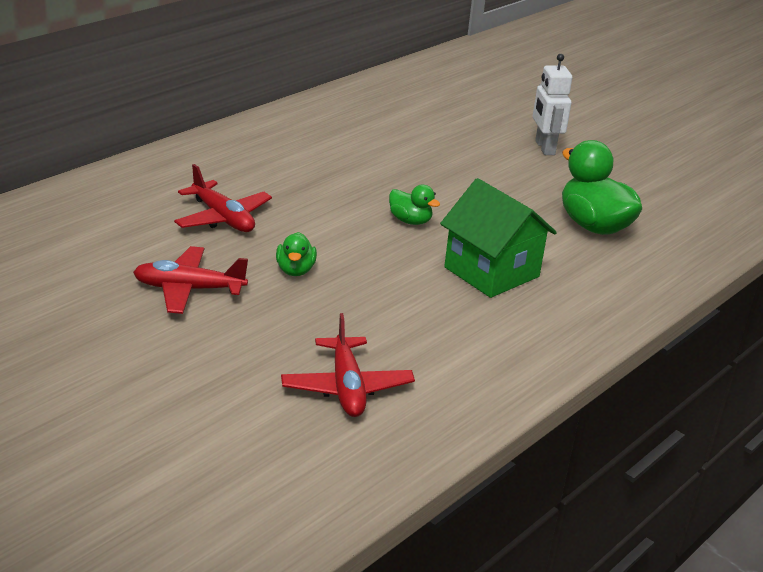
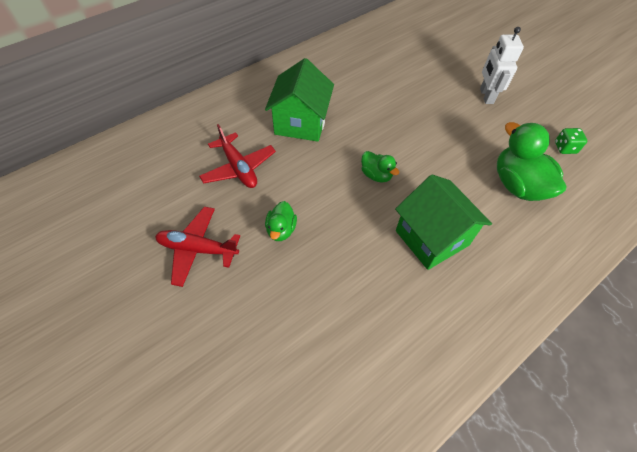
camera: 10 degrees right, 25 degrees up
red plane [281,313,415,417] -> none
none -> green house [265,58,334,142]
none -> green dice [555,128,587,154]

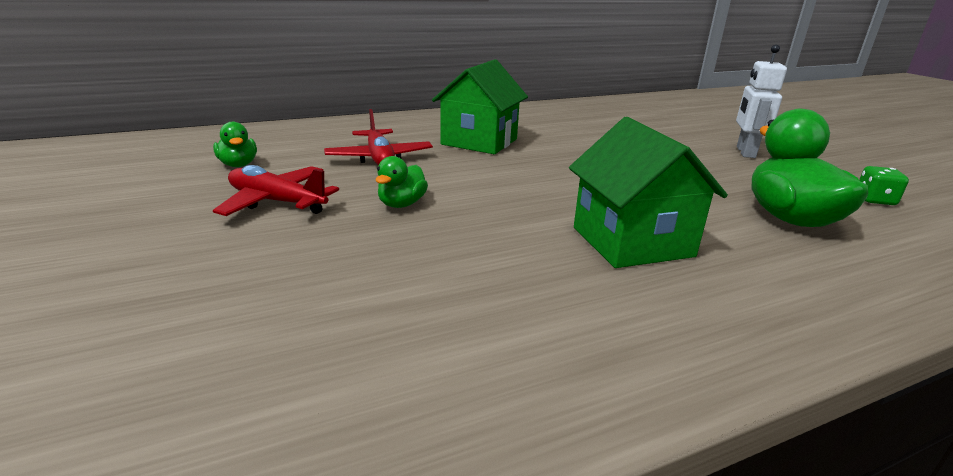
camera: 15 degrees right, 30 degrees down
green duck [361,151,399,182] -> green duck moved to [213,122,257,167]

